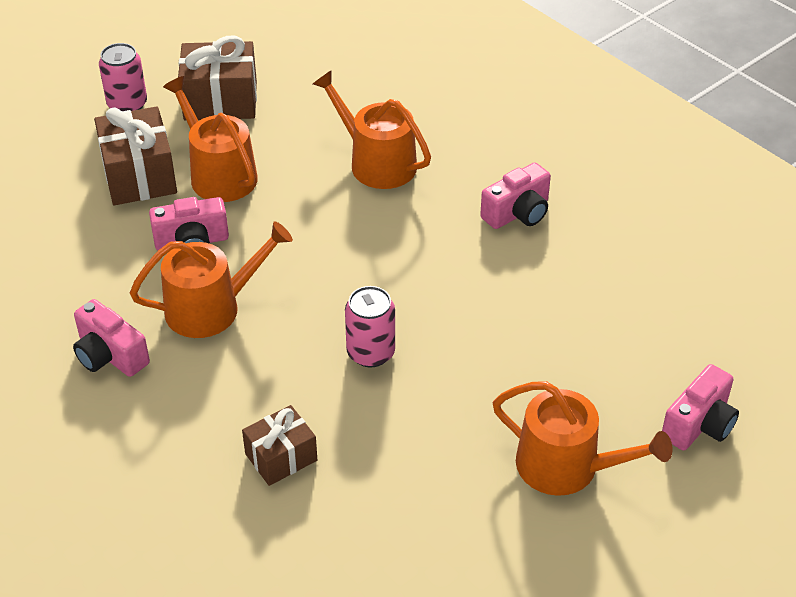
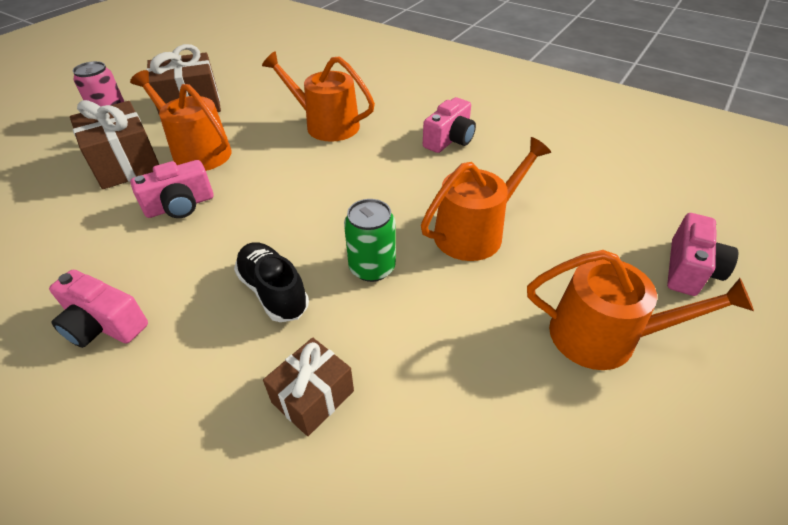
camera: 15 degrees left, 0 degrees up
orange watering can [130,221,293,338] -> orange watering can moved to [421,137,551,261]
pink can [345,286,395,368] -> green can [344,199,396,282]
none -> black shoe [234,242,309,322]

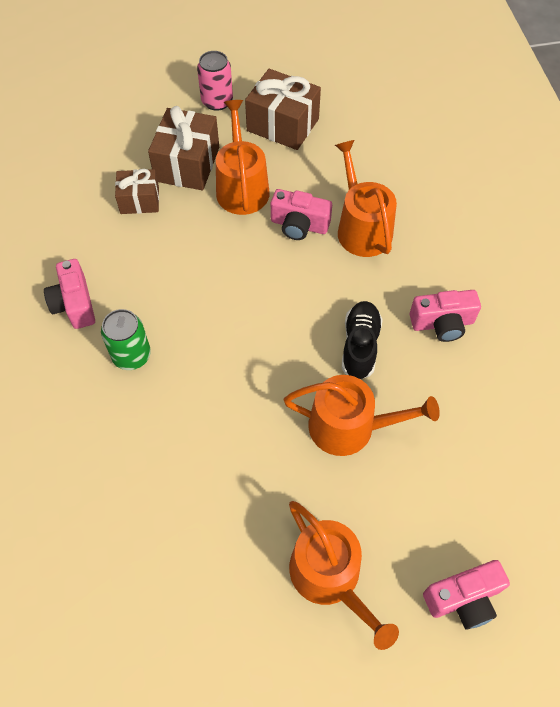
camera: 45 degrees right, 15 degrees up
pink camera [130,160,214,218] -> pink camera moved to [271,189,332,240]
black shoe [234,242,309,322] -> black shoe moved to [342,301,383,379]
brown gift [263,338,354,436] -> brown gift moved to [115,169,159,214]
green can [344,199,396,282] -> green can moved to [101,309,151,370]

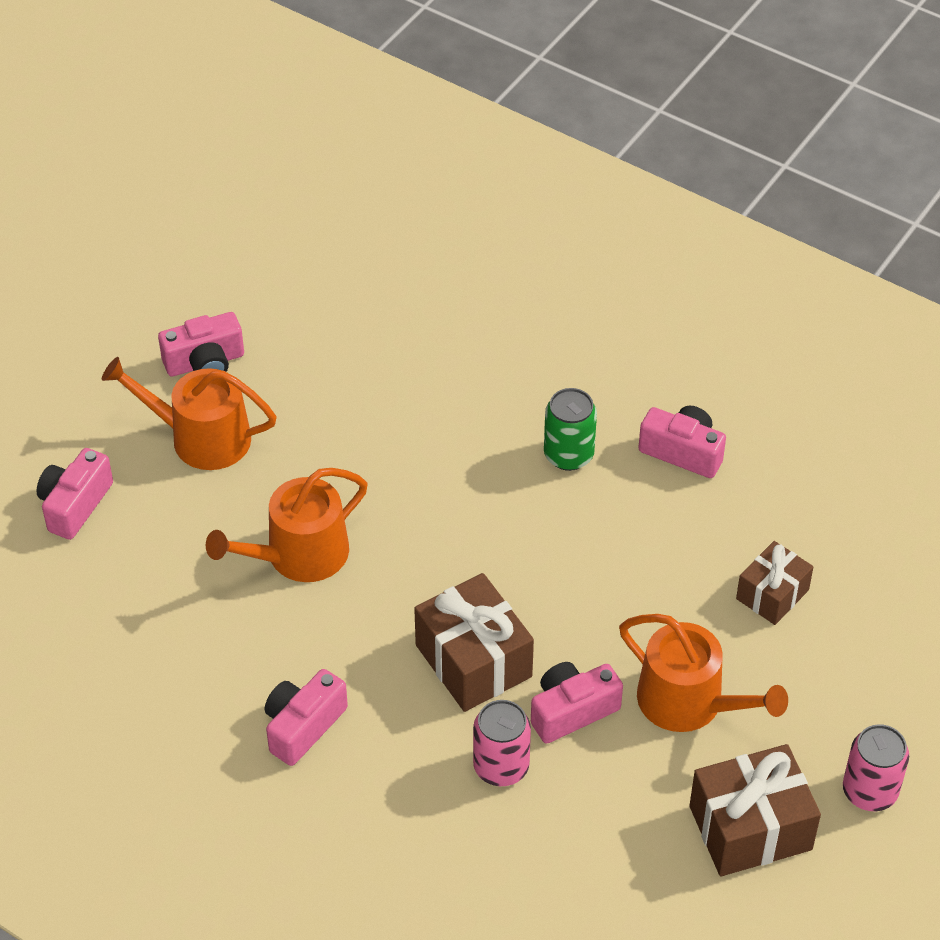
camera: 135 degrees right, 10 degrees down
brown gift [148,106,219,190] -> brown gift moved to [414,573,534,712]
orange watering can [335,140,397,257] -> pink can [473,700,531,786]
black shoe [342,301,383,379] -> none
none -> pink camera [158,312,244,377]

